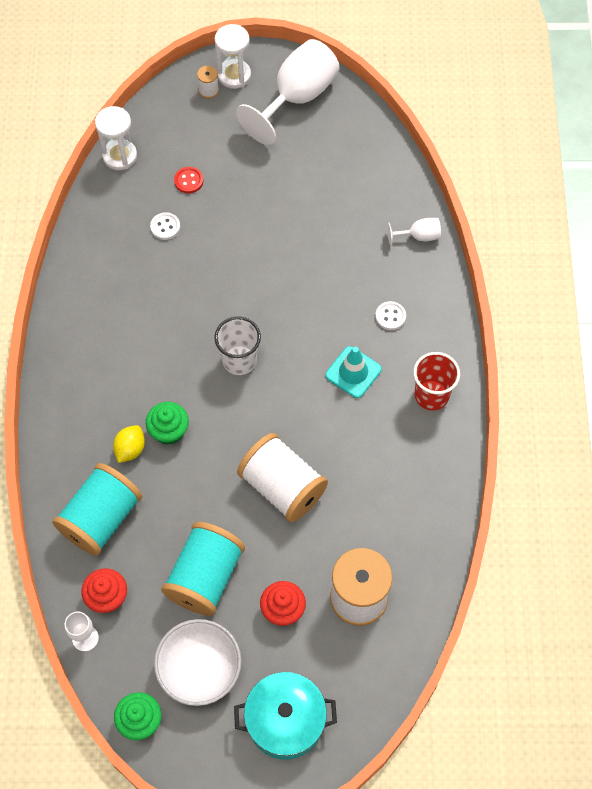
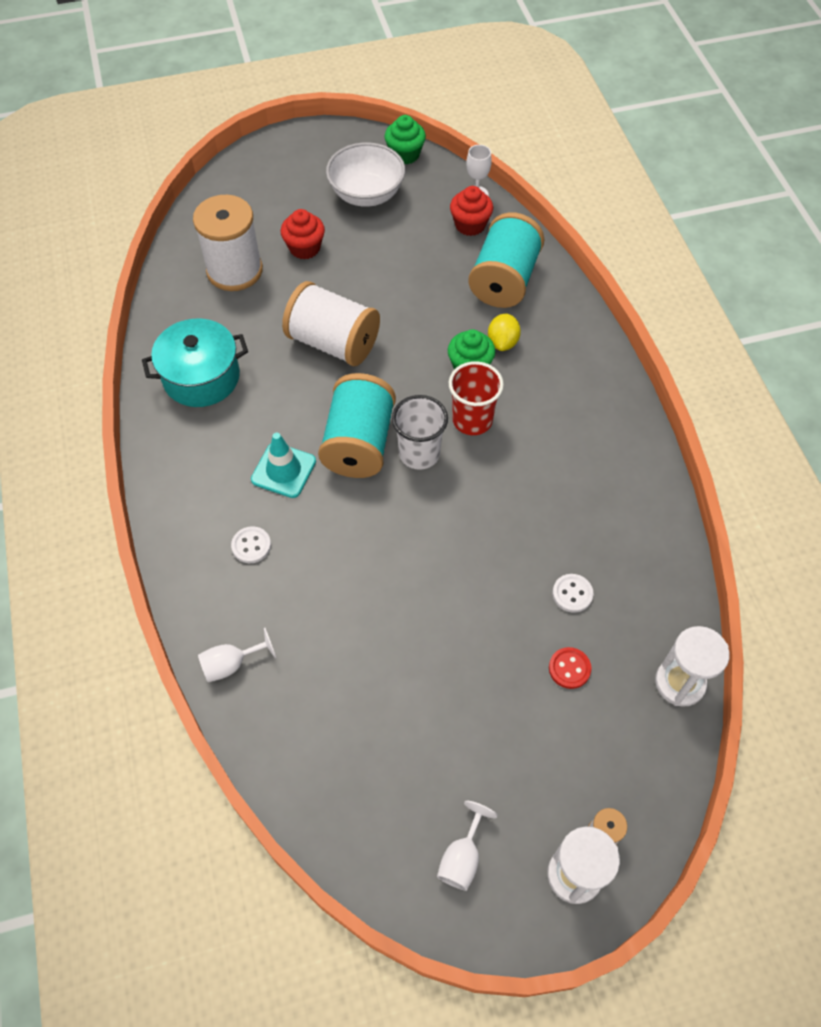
camera: 165 degrees right, 5 degrees down
turquoise spool [161,522,245,616] -> turquoise spool moved to [318,373,396,478]
turquoise pot [234,672,337,760] -> turquoise pot moved to [142,319,248,407]
white goblet [236,39,340,145] -> white goblet [437,801,498,891], size x0.45
red cup [413,352,460,410] -> red cup moved to [449,361,504,435]

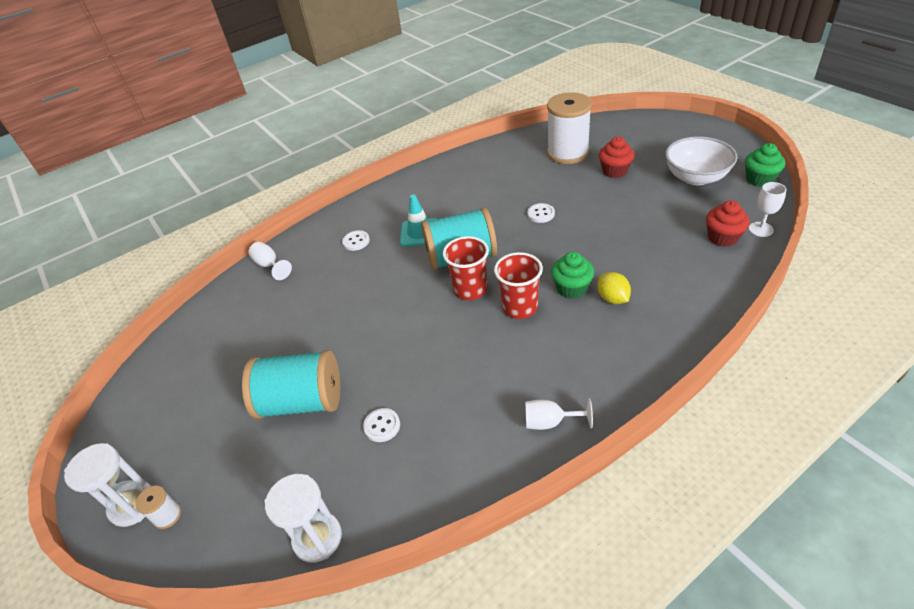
camera: 75 degrees right, 15 degrees down
turquoise pot [142,319,248,407] -> none
white spool [282,281,380,366] -> white button [527,203,555,223]
white cup [392,395,448,470] -> red cup [443,236,489,300]
white goblet [437,801,498,891] -> white goblet moved to [525,398,593,430]
turquoise spool [468,212,544,308] -> turquoise spool moved to [242,350,340,419]
yellow lemon [488,313,521,351] -> yellow lemon turned 75 degrees clockwise [597,272,631,304]
red button [549,647,591,689] -> none

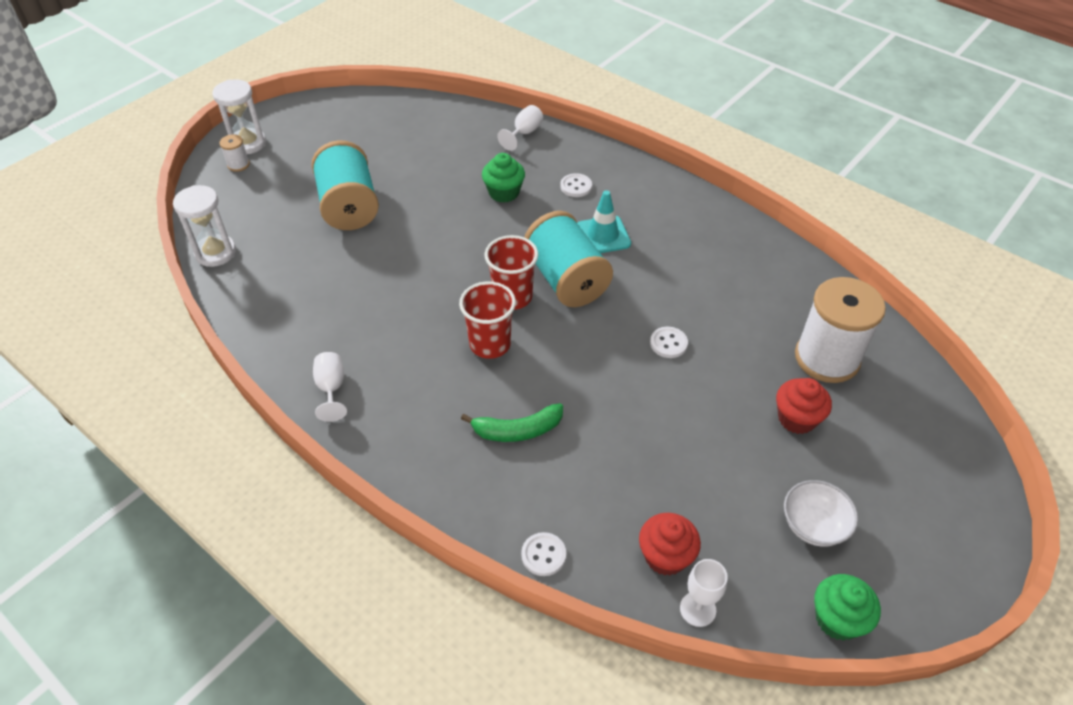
camera: 70 degrees right, 5 degrees up
white button [363,408,400,442] -> white button moved to [521,532,566,576]
green cupcake [551,252,594,299] -> green cupcake moved to [482,153,525,203]
yellow lemon [597,272,631,304] -> green banana [461,403,563,442]
white bowl [665,136,737,185] -> white bowl [784,480,858,547], size x0.66

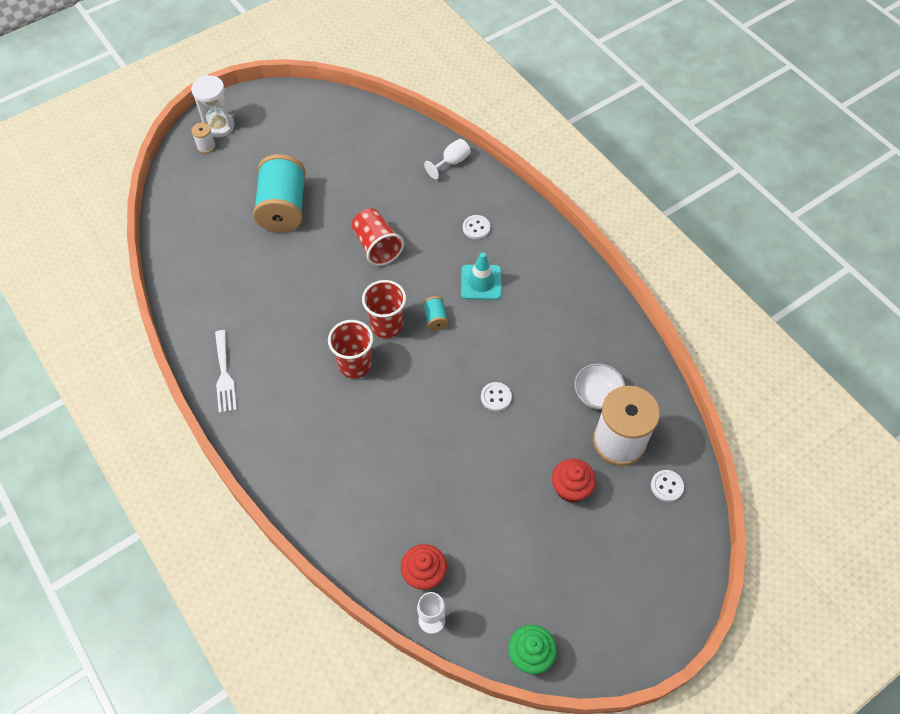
camera: 15 degrees right, 10 degrees up
white hourglass [173,185,236,267] -> none
white goblet [313,352,347,422] -> white fork [215,330,237,413]
green banana [461,403,563,442] -> none
green cupcake [482,153,525,203] -> none
white button [521,532,566,576] -> white button moved to [651,470,684,502]
turquoise spool [524,211,613,307] -> turquoise spool [423,296,449,331], size x0.42
white bowl [784,480,858,547] -> white bowl moved to [574,363,625,410]
none -> red cup [352,209,404,266]

